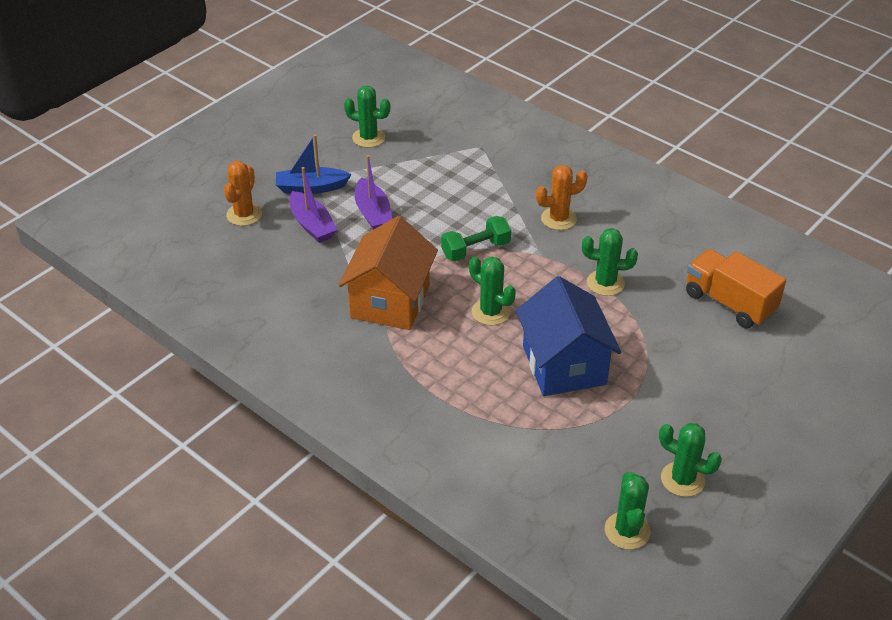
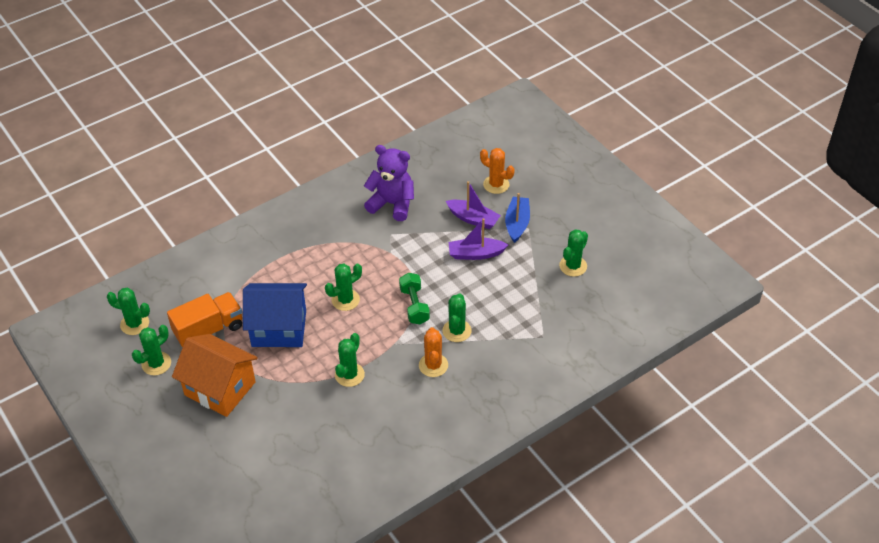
camera: 105 degrees right, 5 degrees up
purple boat [290,167,337,243] -> purple boat turned 135 degrees counterclockwise [446,181,501,229]
orange house [338,216,438,330] -> orange house moved to [172,334,258,417]
orange truck [686,249,786,328] -> orange truck moved to [167,292,242,347]
none -> purple teddy bear [364,145,414,221]
none -> green cactus [443,293,471,342]

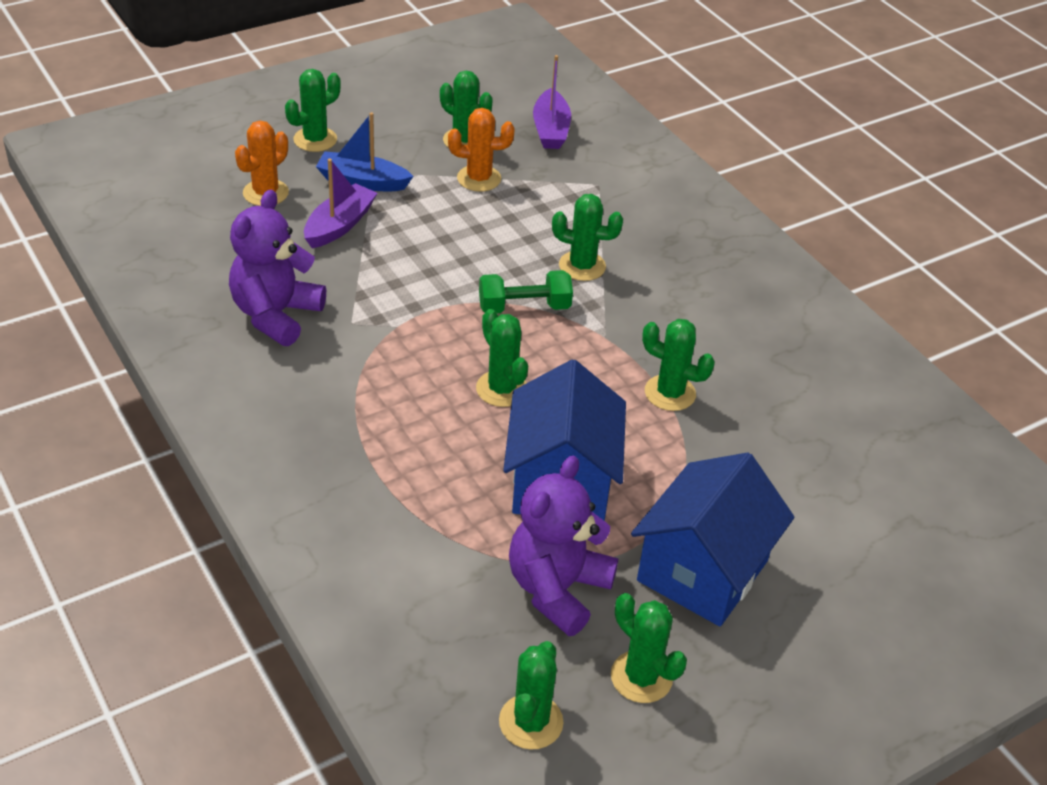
camera: 90 degrees left, 5 degrees down
orange truck [167,292,242,347] -> purple teddy bear [509,456,618,636]
orange house [172,334,258,417] -> blue house [631,453,795,626]
orange cactus [419,327,448,377] -> orange cactus moved to [448,108,515,192]
purple boat [449,218,508,260] -> purple boat moved to [533,55,571,149]
none -> green cactus [285,69,341,152]

